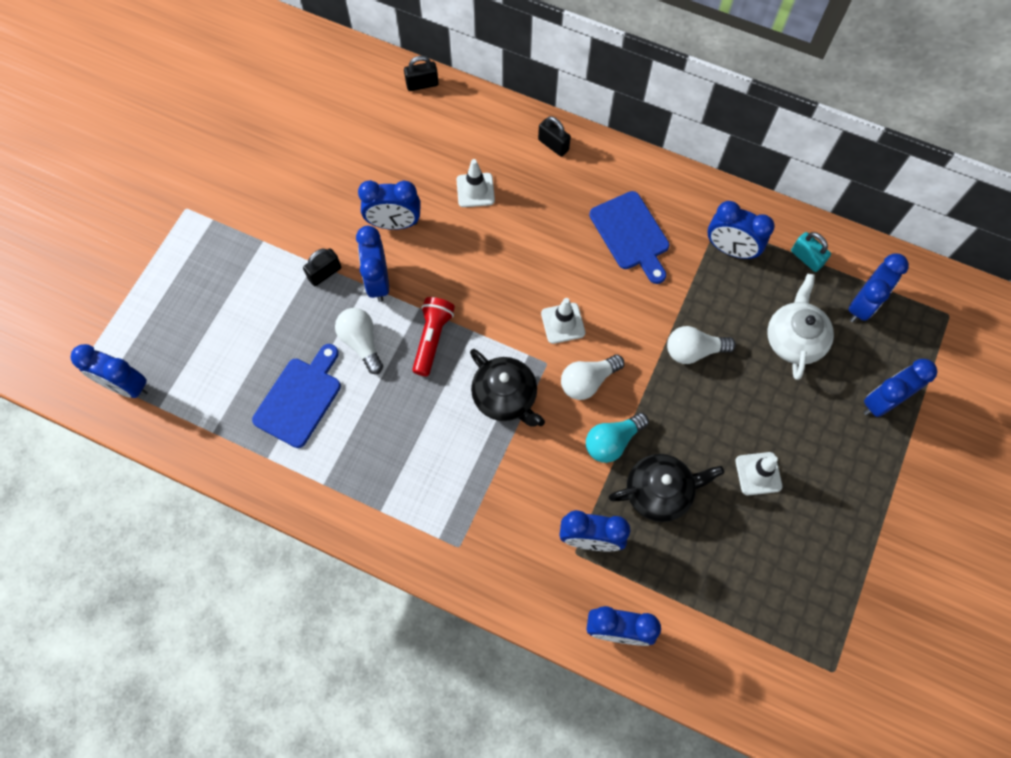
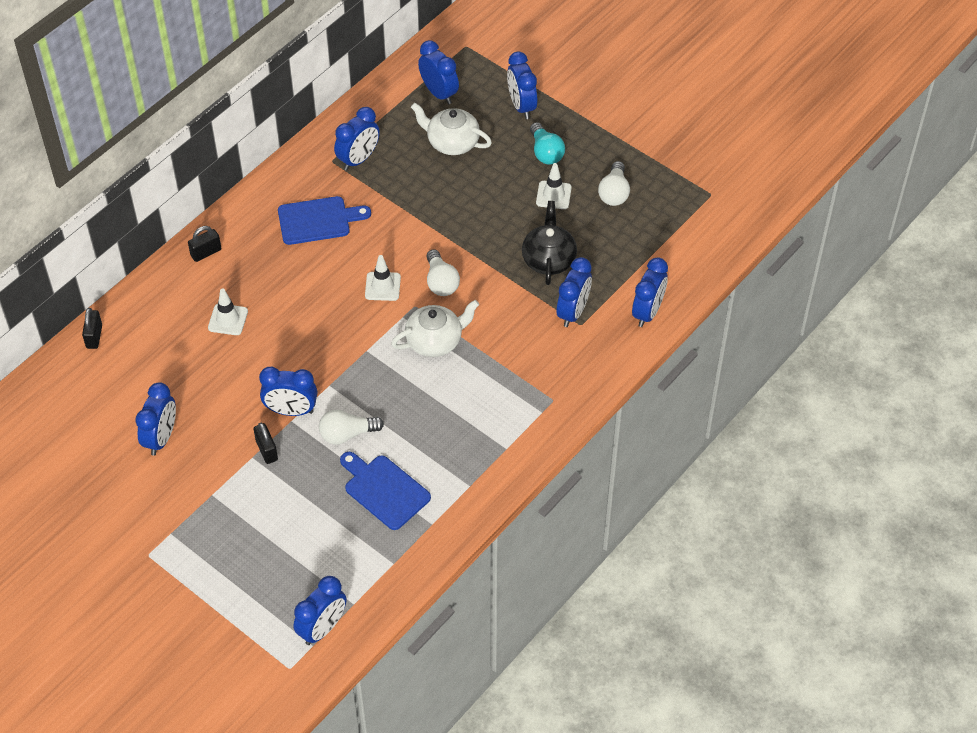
camera: 75 degrees left, 15 degrees down
blue clock [358,180,421,230] -> blue clock moved to [135,382,176,456]
red flashlight [412,297,455,376] -> none
black teapot [470,349,545,426] -> white teapot [391,300,479,357]
turquoise light bulb [586,413,649,463] -> turquoise light bulb moved to [530,122,565,164]
white light bulb [667,326,736,364] -> white light bulb moved to [598,161,630,206]
turquoise padlock [791,232,831,272] -> none

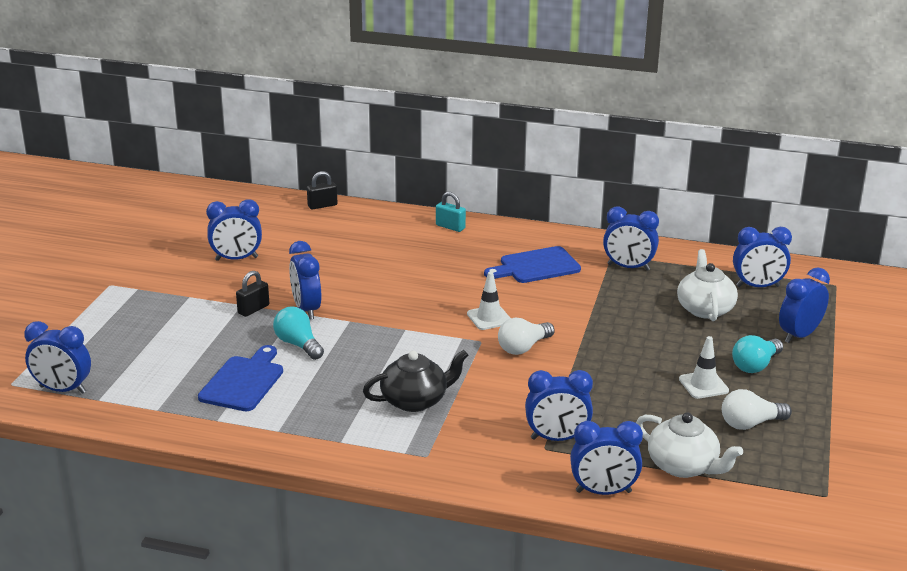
camera: 65 degrees right, 25 degrees down
black padlock [188,226,221,262] -> turquoise padlock [436,192,466,232]
white traffic cone [208,288,248,335] -> none
blue cutting board [278,196,371,245] -> blue cutting board turned 105 degrees clockwise [484,246,581,283]
white light bulb [319,410,384,445] -> turquoise light bulb [273,307,324,360]
white teapot [391,300,479,357] -> white teapot moved to [636,413,743,478]
blue clock [418,40,459,104] -> blue clock turned 60 degrees clockwise [733,227,792,287]
black teapot [522,201,577,285] -> black teapot moved to [363,350,469,412]

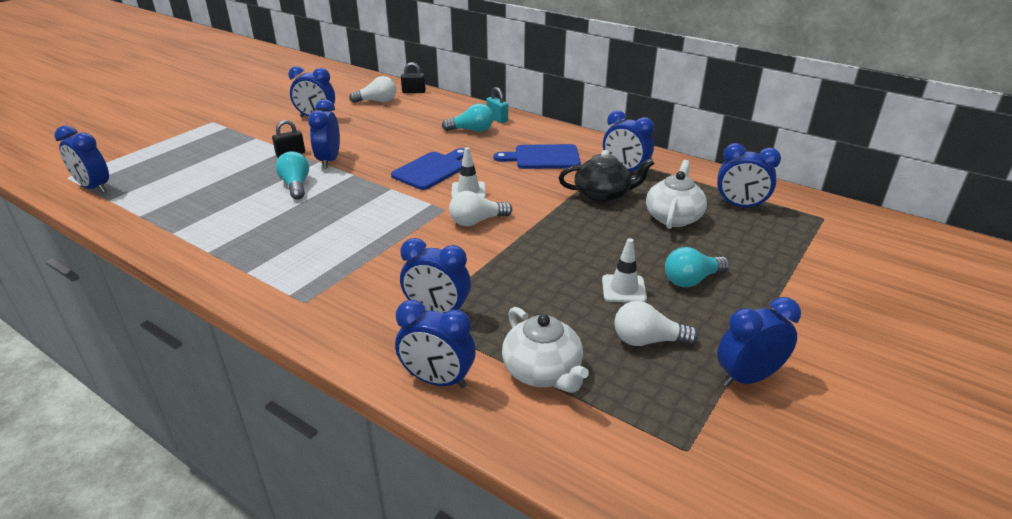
camera: 20 degrees right, 5 degrees up
blue cutting board [198,345,283,411] -> blue cutting board moved to [391,148,464,190]
black teapot [363,350,469,412] -> black teapot moved to [559,150,654,203]
blue clock [779,268,830,343] -> blue clock moved to [717,297,801,387]
none -> white light bulb [349,76,396,103]
none -> turquoise light bulb [442,103,493,132]

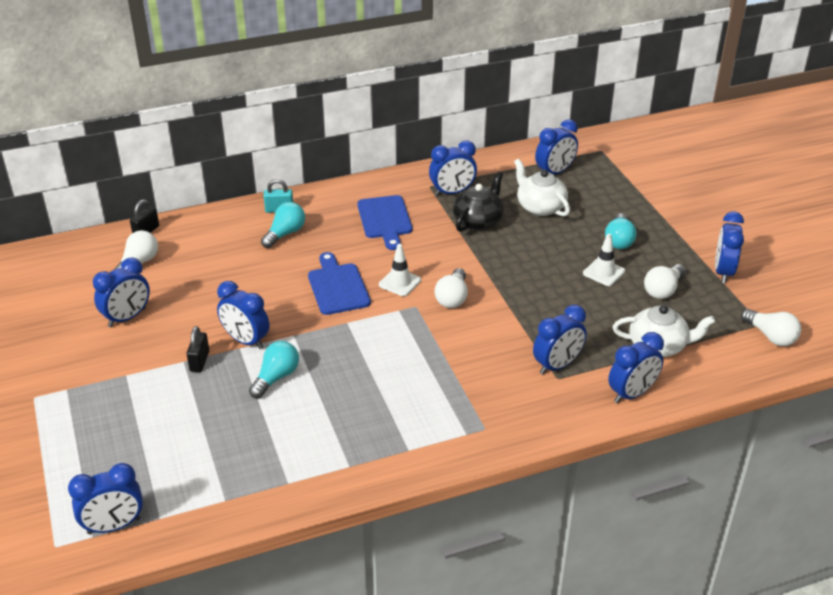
camera: 55 degrees left, 5 degrees up
turquoise light bulb [276,151,309,199] -> turquoise light bulb turned 105 degrees clockwise [249,341,299,398]
blue cutting board [494,144,581,169] -> blue cutting board turned 45 degrees counterclockwise [357,195,412,250]
none -> white light bulb [741,309,801,346]

